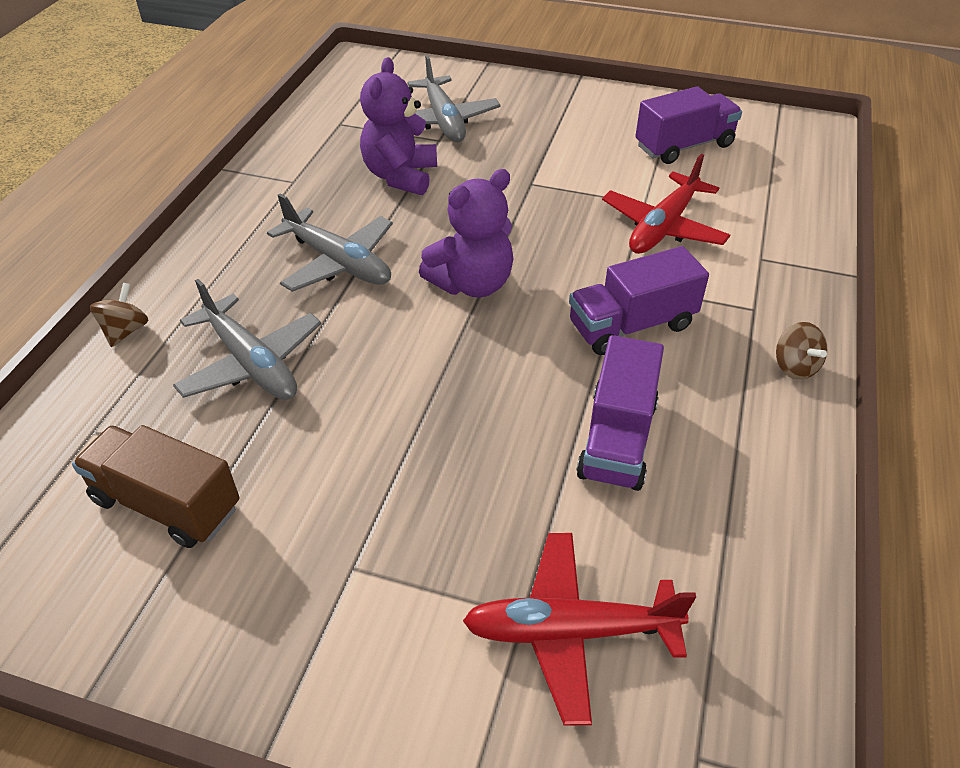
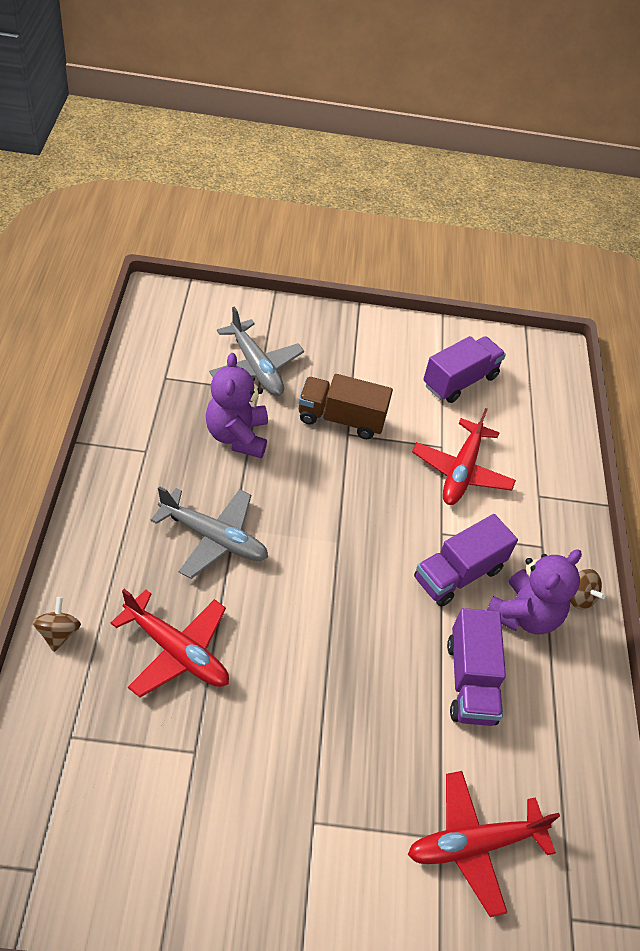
camera: 20 degrees left, 5 degrees up
brown truck [72,425,240,548] -> brown truck moved to [298,374,393,439]
grey plane [173,279,322,400] -> red plane [111,589,229,697]
purple teddy bear [419,169,513,298] -> purple teddy bear moved to [487,549,582,634]

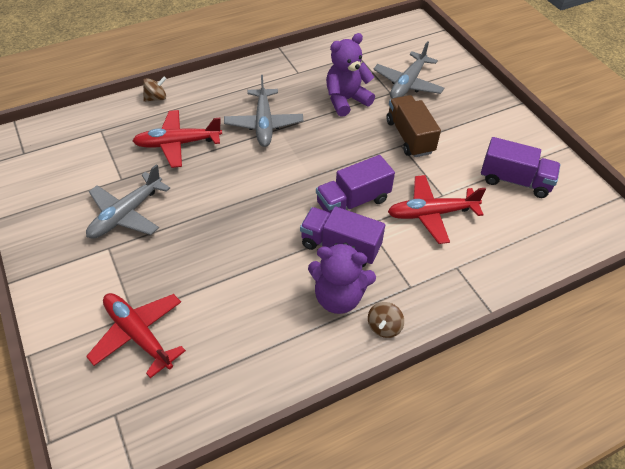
camera: 65 degrees right, 0 degrees up
red plane [111,589,229,697] -> red plane turned 75 degrees clockwise [133,110,222,168]
purple truck [447,608,506,726] -> purple truck moved to [316,155,395,214]
none -> grey plane [86,164,170,239]

